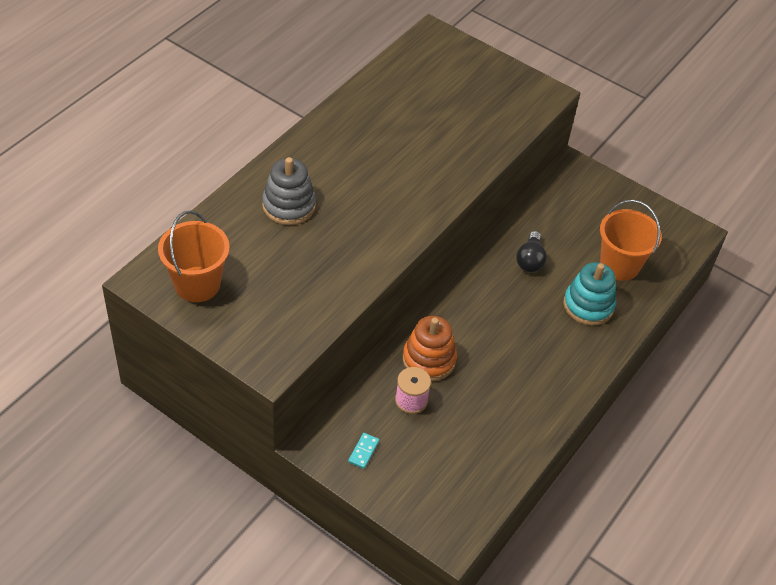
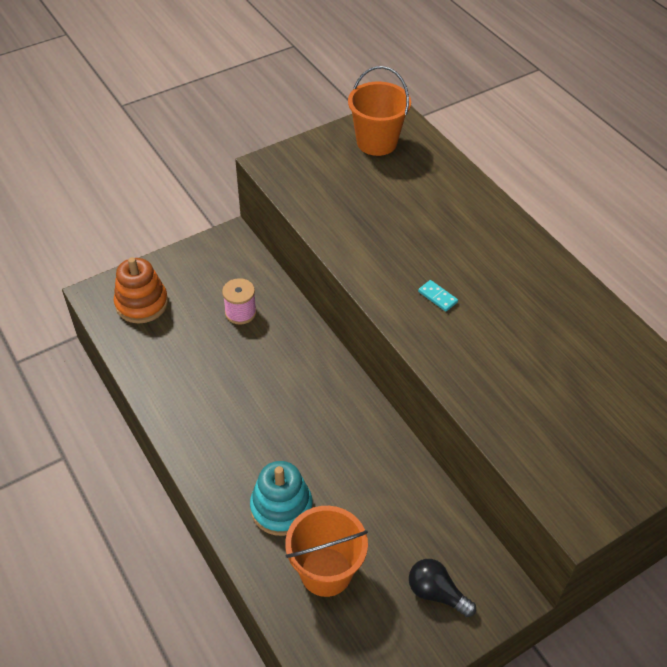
camera: 115 degrees right, 0 degrees up
grey stacking toy [262,157,316,225] -> none
turquoise domino [348,433,379,469] -> turquoise domino moved to [418,280,458,311]
orange stacking toy [403,316,457,381] -> orange stacking toy moved to [114,257,168,323]
black light bulb [516,231,547,272] -> black light bulb moved to [409,559,476,617]

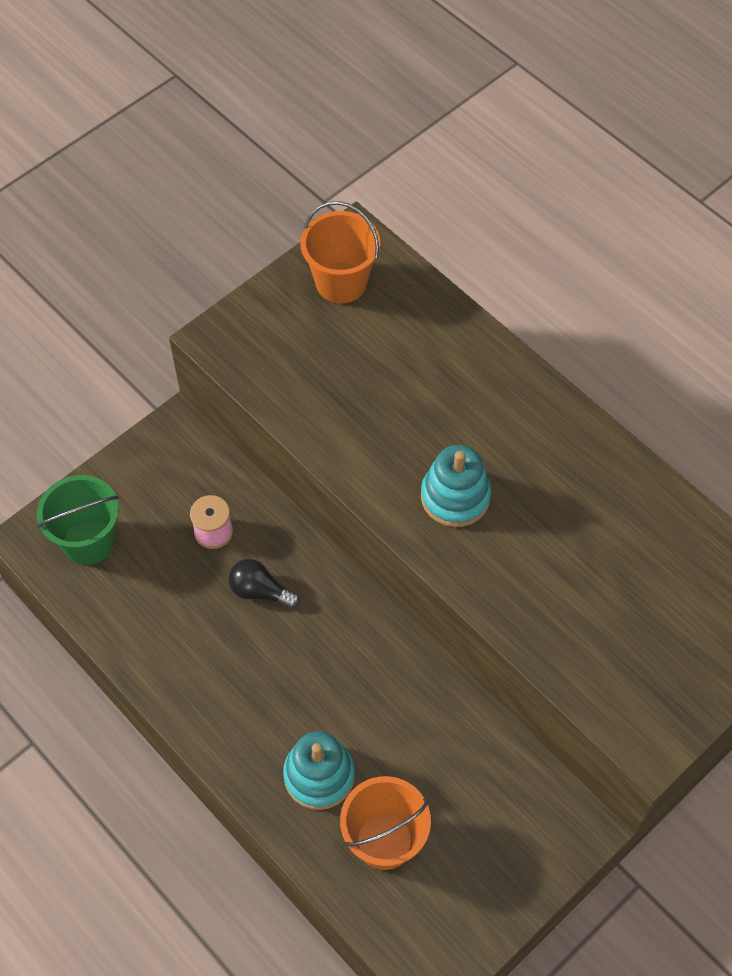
camera: 10 degrees left, 10 degrees up
orange stacking toy [114,257,168,323] -> green bucket [37,475,119,565]
black light bulb [409,559,476,617] -> black light bulb moved to [229,559,300,609]
turquoise domino [418,280,458,311] -> turquoise stacking toy [421,445,491,527]

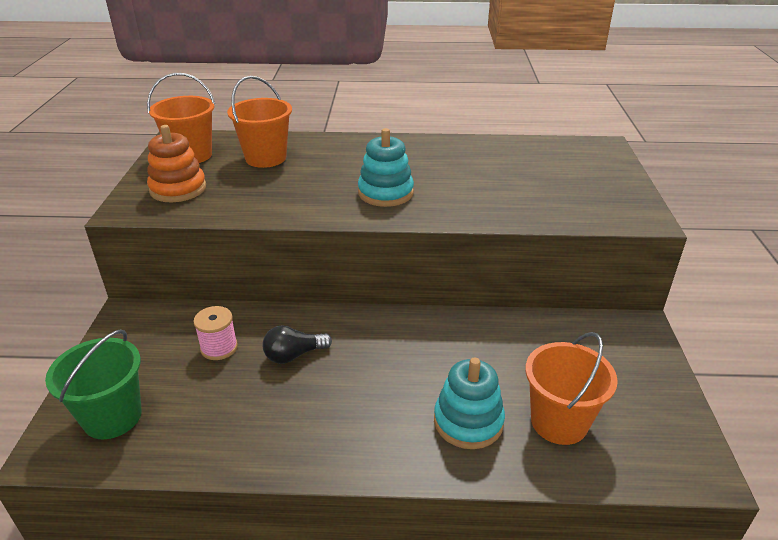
camera: 45 degrees left, 25 degrees down
none -> orange stacking toy [147,125,206,202]
none -> orange bucket [227,76,292,168]

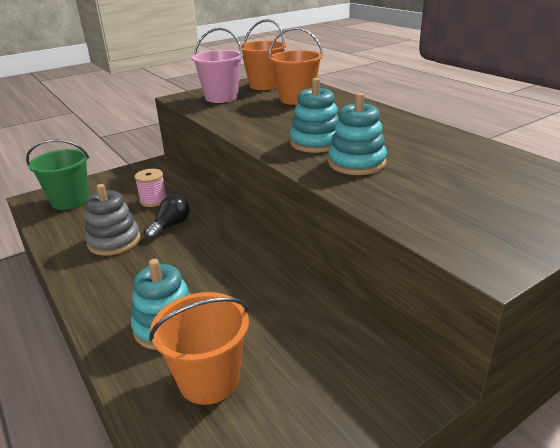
camera: 55 degrees right, 5 degrees down
orange stacking toy [147,125,206,202] -> pink bucket [192,28,243,103]
black light bulb [262,325,332,364] -> black light bulb turned 90 degrees clockwise [145,195,190,239]
none -> grey stacking toy [85,184,140,256]
none -> turquoise stacking toy [328,93,387,175]

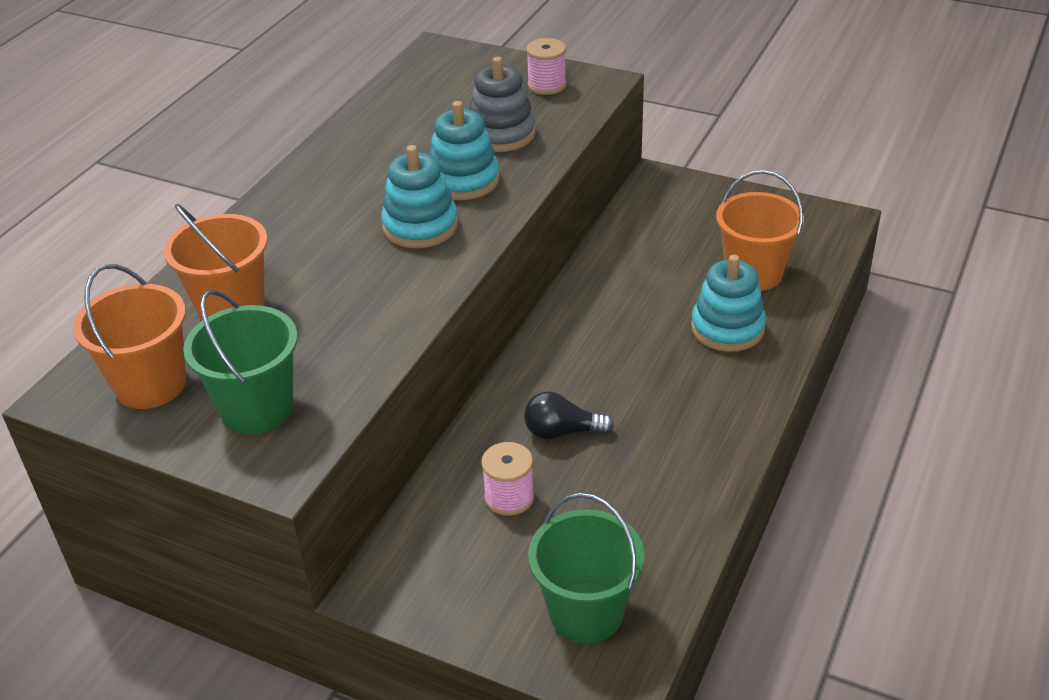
camera: 120 degrees left, 10 degrees up
grey stacking toy [85,184,140,256] -> grey stacking toy moved to [469,57,536,152]
pink bucket [192,28,243,103] -> green bucket [183,290,298,434]
none -> pink spool [526,38,567,95]

